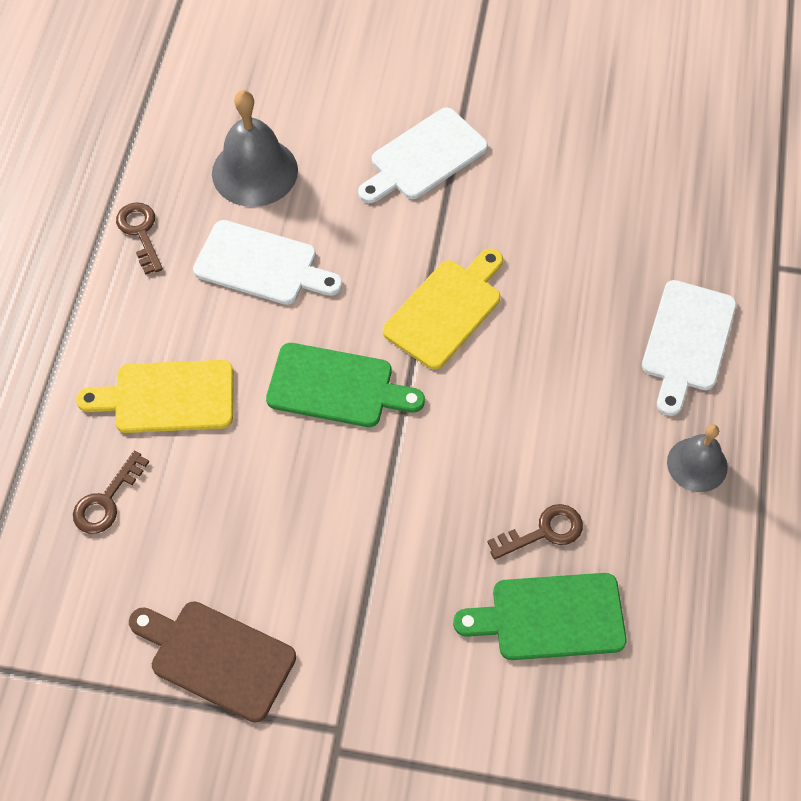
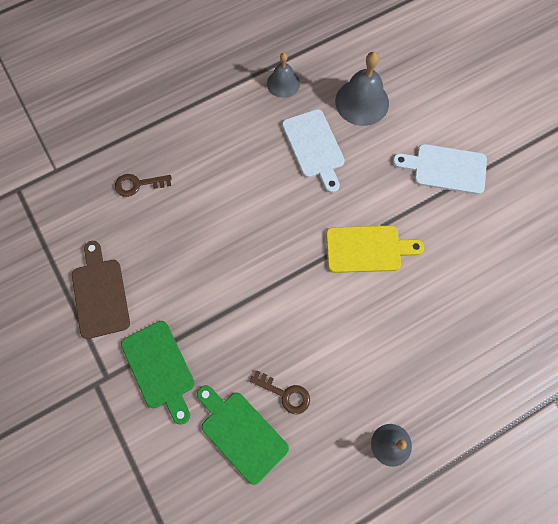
camera: 50 degrees right, 10 degrees up
yellow cutting board [76,360,233,433] -> none
brown key [116,202,163,275] -> grey bell [267,53,300,98]
green cutting board [266,343,425,427] -> green cutting board moved to [121,321,194,425]
white cutting board [642,280,736,416] -> none

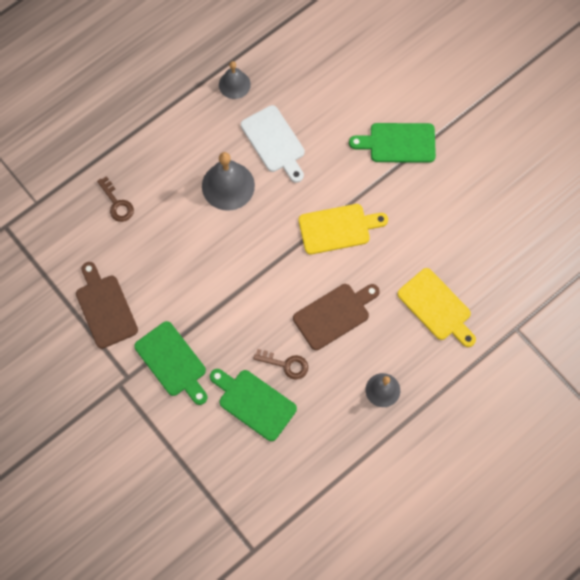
camera: 10 degrees left, 0 degrees up
brown key [115,174,172,197] -> brown key turned 105 degrees counterclockwise [97,176,134,222]
grey bell [335,52,389,126] -> grey bell moved to [202,152,255,211]
white cutting board [393,144,487,194] -> green cutting board [349,123,436,163]
none -> brown cutting board [293,284,380,350]
none -> yellow cutting board [398,268,476,347]

